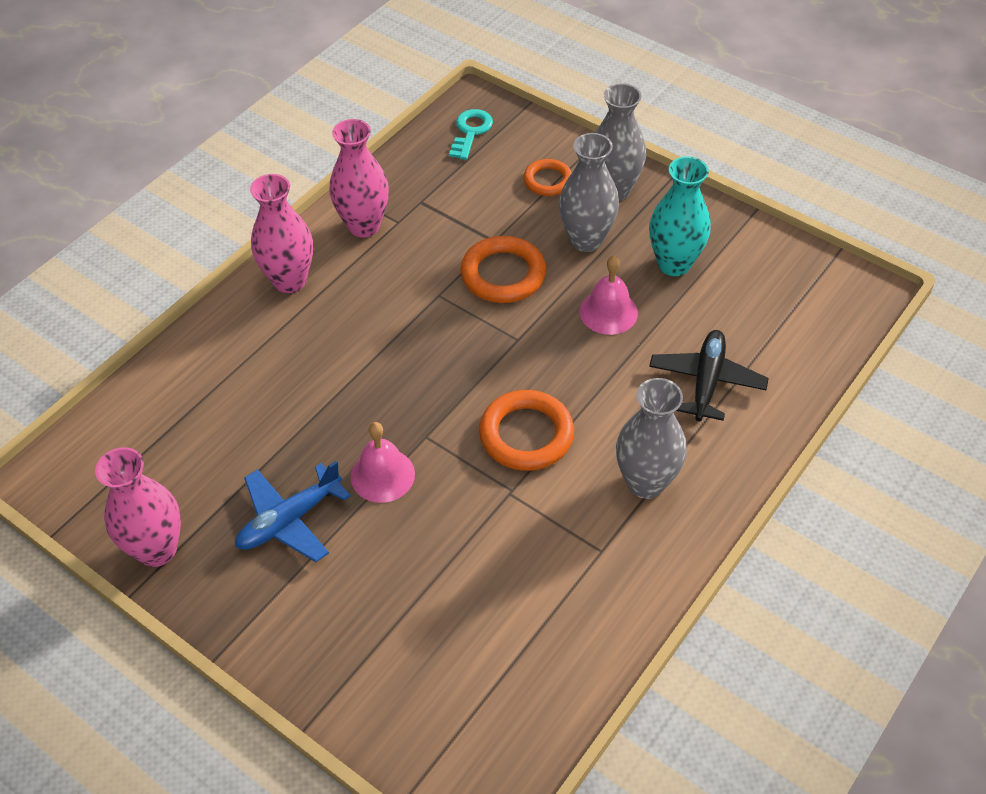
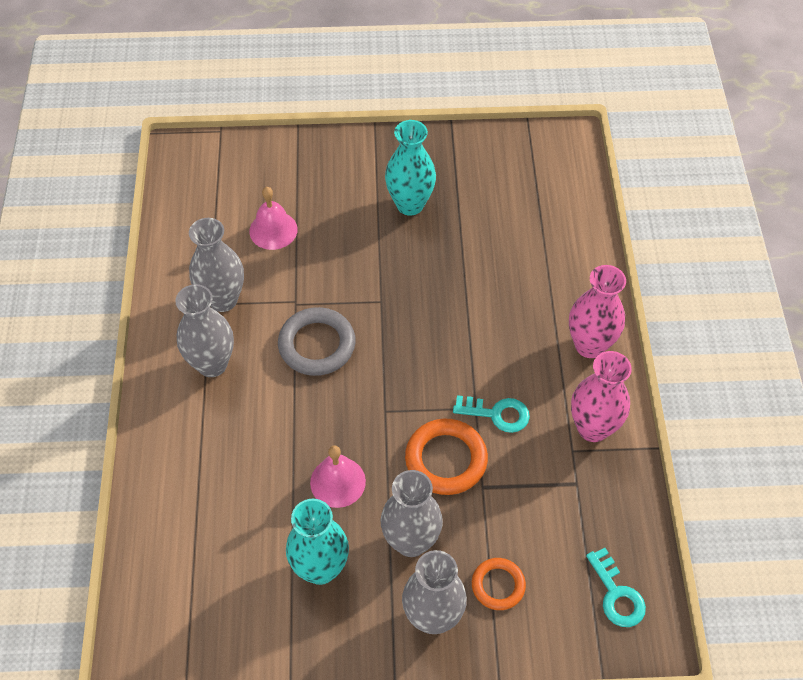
camera: 140 degrees right, 5 degrees up
pink vase [95,447,181,567] -> none
blue plane [235,461,351,562] -> turquoise vase [385,120,436,216]
pink bell [351,422,415,503] -> pink bell moved to [249,187,298,250]
orange ring [479,390,574,471] -> grey ring [278,307,355,376]
black plane [649,330,769,421] -> none
none -> grey vase [189,218,244,312]
none -> turquoise key [453,395,530,433]

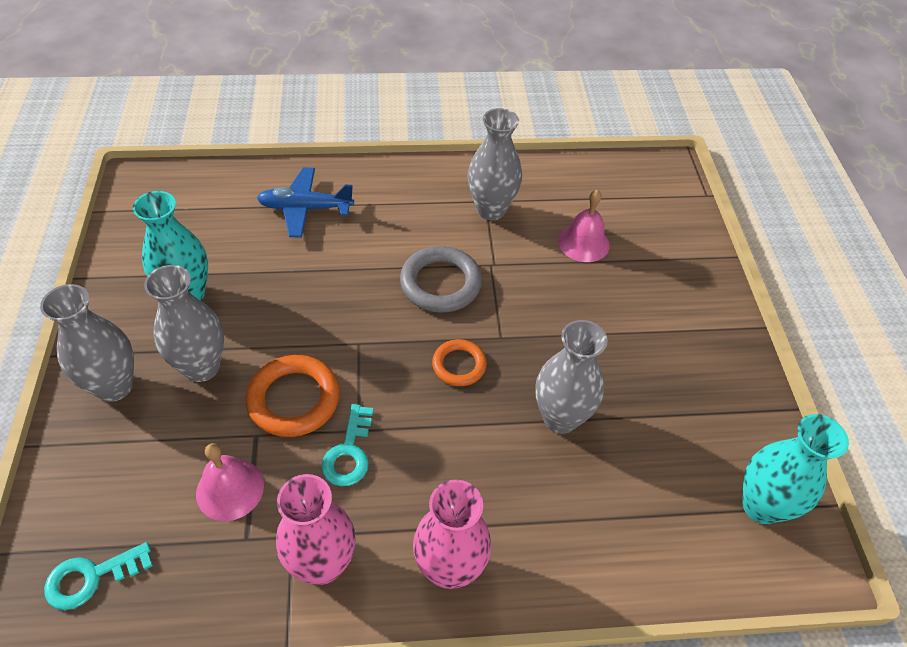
camera: 85 degrees right, 5 degrees down
grey vase [175,284,234,377] -> grey vase moved to [535,320,608,434]
pink bell [310,445,366,508] -> pink bell moved to [196,443,264,521]
turquoise vase [385,120,436,216] -> turquoise vase moved to [742,414,849,524]
orange ring [472,558,526,610] -> orange ring moved to [432,339,487,386]
none -> blue plane [257,167,354,238]

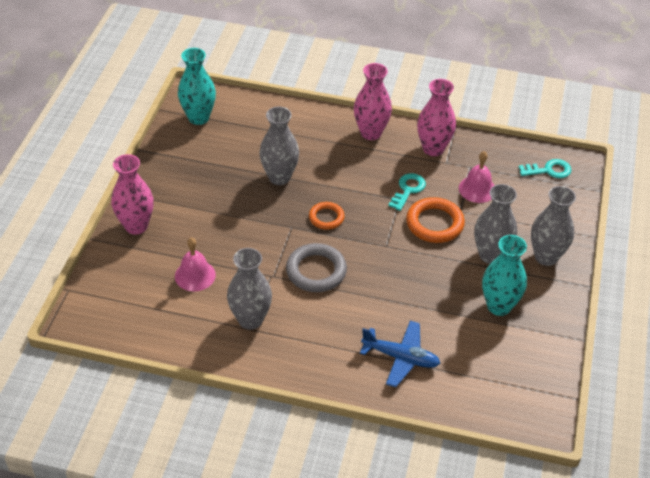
camera: 160 degrees left, 5 degrees down
none -> pink vase [111,154,153,235]

